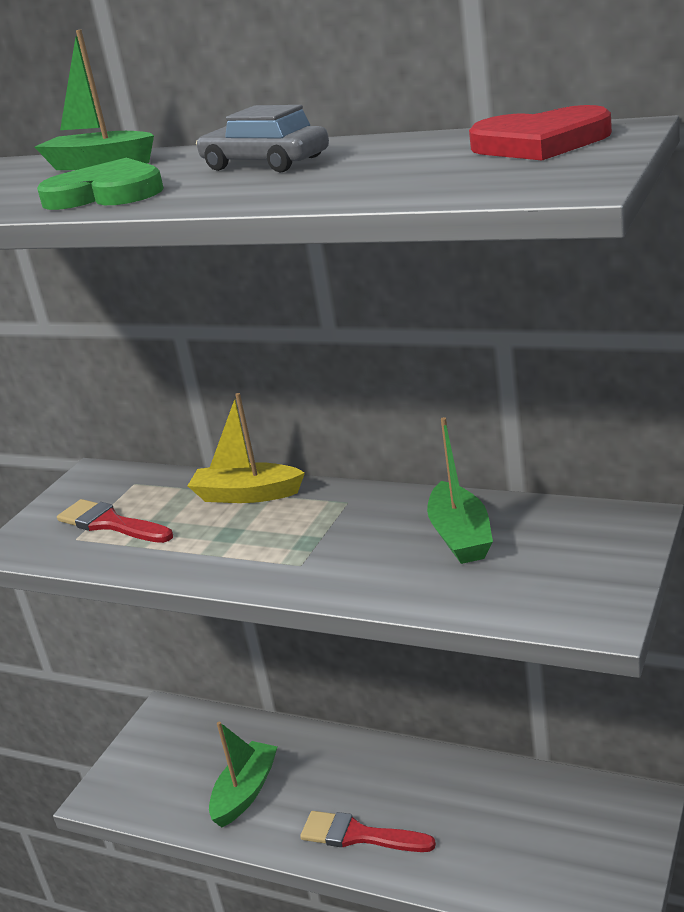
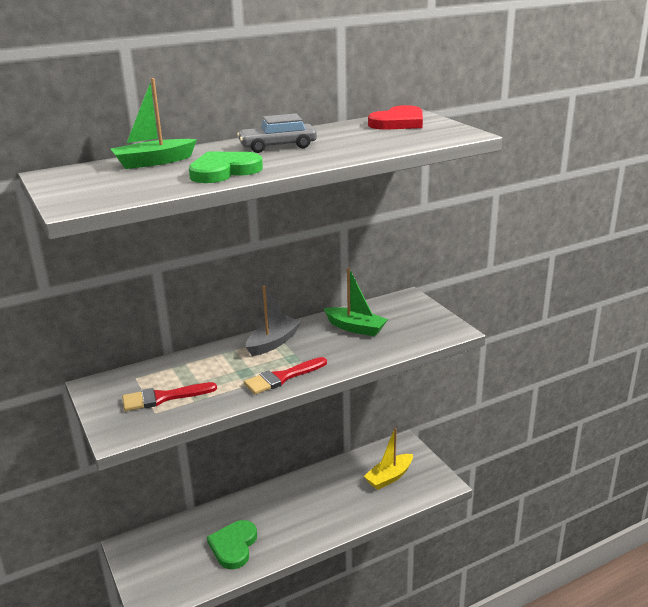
camera: 55 degrees left, 0 degrees up
yellow boat [188,393,305,503] -> yellow boat moved to [364,427,413,490]
green boat [209,722,277,827] -> green heart [207,520,257,569]
red brush [300,811,436,852] -> red brush moved to [244,357,327,394]
none -> grey boat [246,285,301,356]

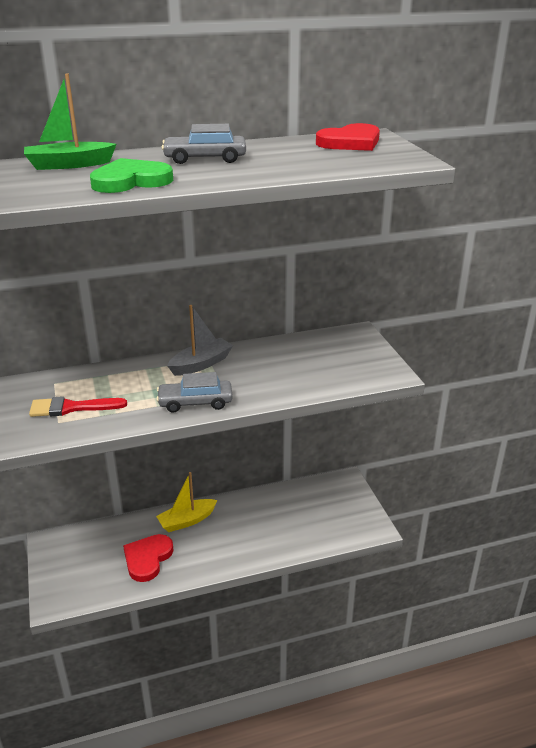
camera: 10 degrees right, 5 degrees up
green heart [207,520,257,569] -> red heart [123,534,174,582]
red brush [244,357,327,394] -> grey car [157,372,233,413]
green boat [323,267,388,337] -> none
yellow boat [364,427,413,490] -> yellow boat moved to [156,472,217,532]

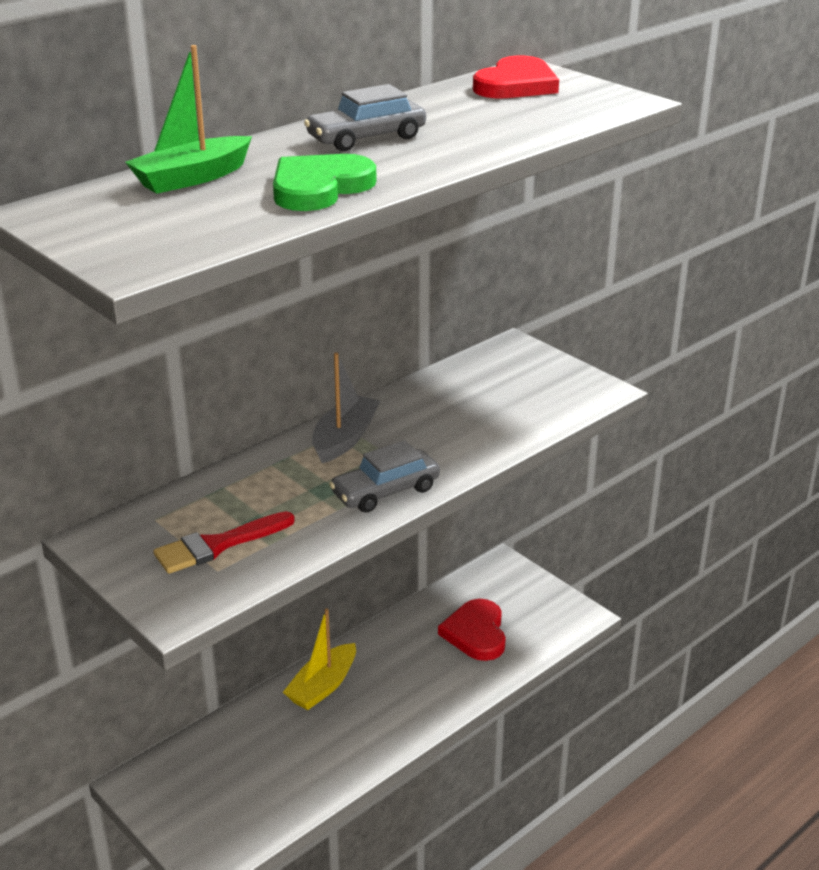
camera: 25 degrees left, 0 degrees up
red heart [123,534,174,582] -> red heart moved to [438,599,506,661]

